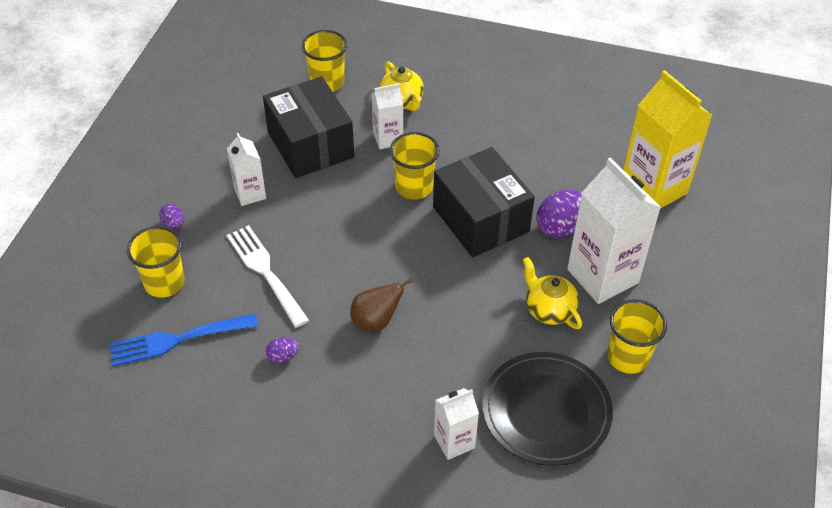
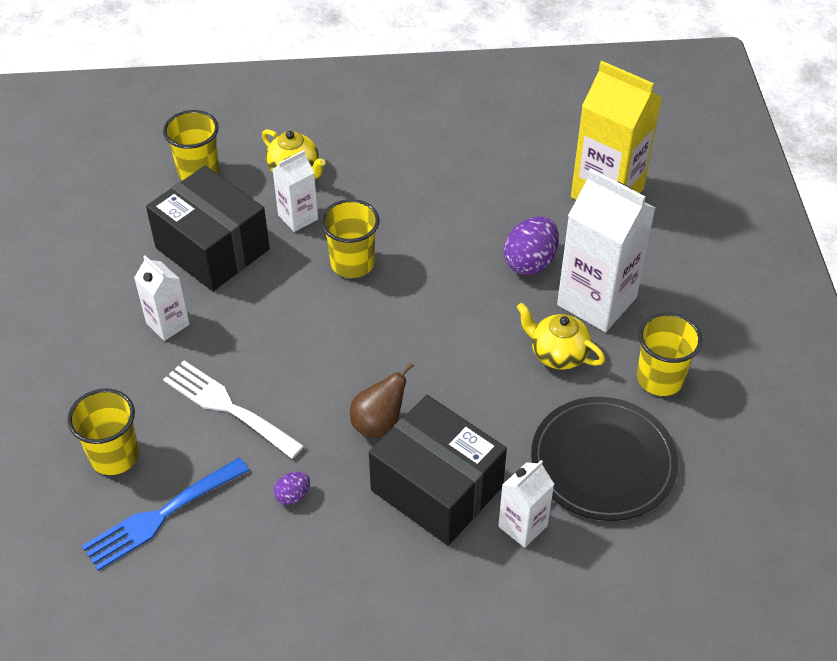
camera: 20 degrees left, 0 degrees up
purple egg [159,204,184,229] -> none
black box [433,147,535,257] -> black box moved to [369,395,507,546]

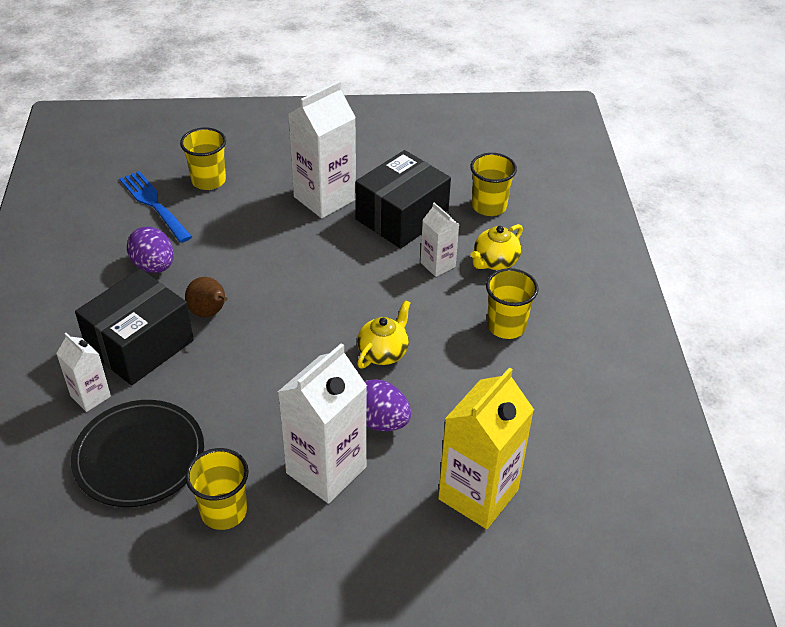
camera: 90 degrees right, 5 degrees down
white carton [134,255,190,341] -> white carton [288,81,356,218], size x1.88
white fork [163,361,304,459] -> none
purple egg [273,471,310,505] -> purple egg [127,227,174,273], size x1.94
yellow cup [321,199,379,278] -> yellow cup moved to [486,268,539,339]
yellow teapot [517,303,605,370] -> yellow teapot moved to [357,300,411,368]

